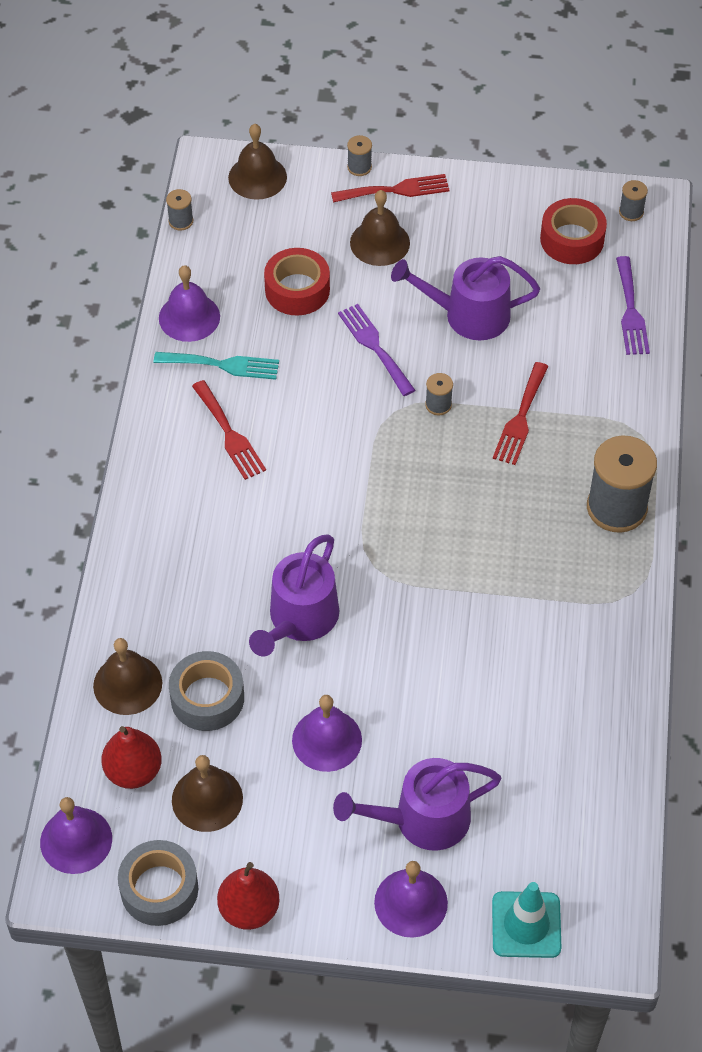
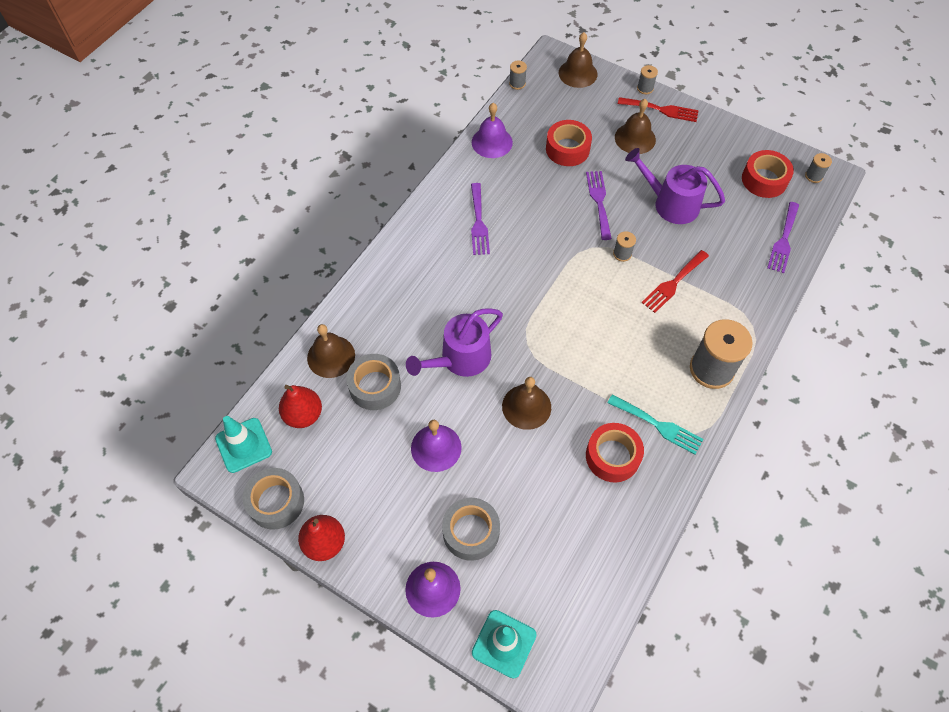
camera: 25 degrees right, 5 degrees up
purple bell [40,797,112,874] -> turquoise traffic cone [215,416,272,473]
turquoise fork [154,352,279,380] -> turquoise fork moved to [607,394,703,455]
brown bell [172,755,243,832] -> brown bell moved to [502,377,551,430]
red fork [192,380,266,480] -> purple fork [471,183,490,255]
purple watering can [333,758,501,851] -> grey tape [442,498,500,561]
none -> red tape [586,423,644,482]

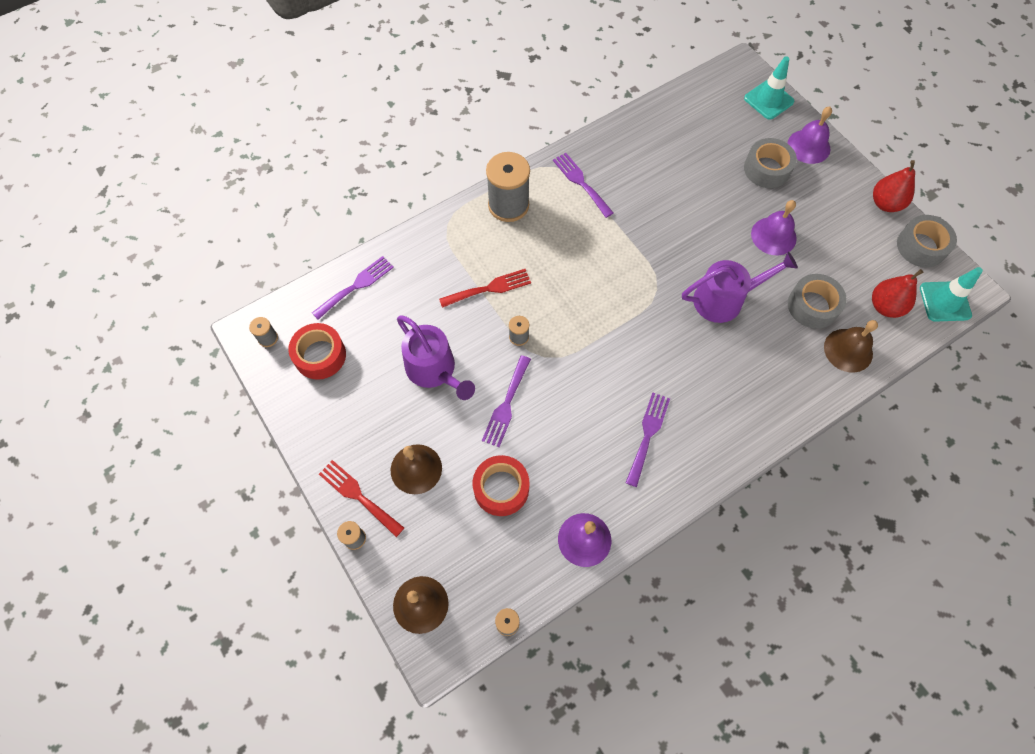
camera: 155 degrees left, 5 degrees up
brown bell [502,377,551,430] -> none
red tape [586,423,644,482] -> none
turquoise fork [607,394,703,455] -> purple fork [553,153,613,218]

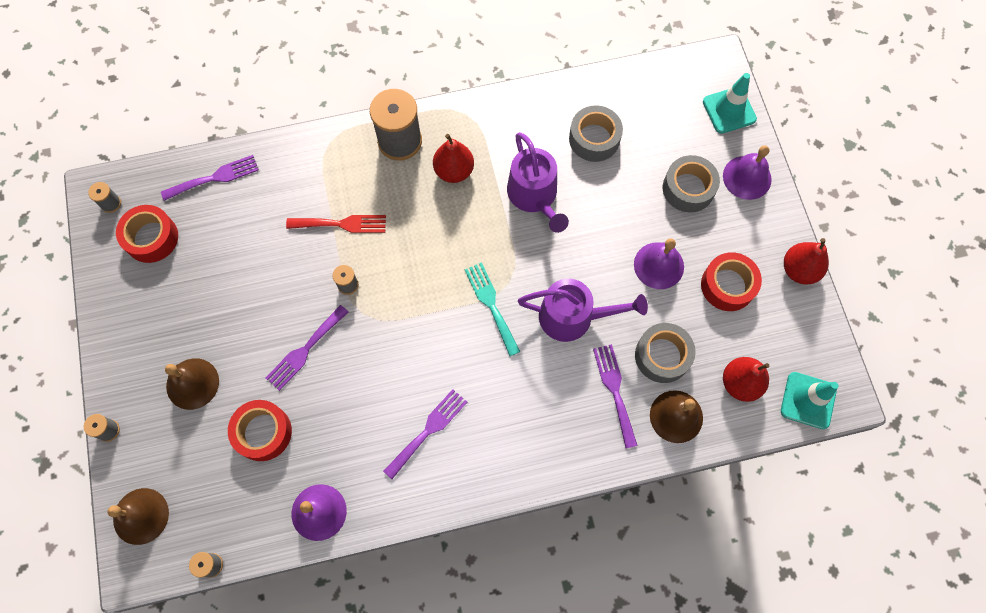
camera: 20 degrees right, 5 degrees up
red fork [319,460,404,537] -> none
purple watering can [397,315,475,400] -> purple watering can moved to [507,132,569,233]
purple fork [553,153,613,218] -> purple fork moved to [593,344,638,448]
grey tape [897,215,957,267] -> grey tape moved to [569,105,623,162]
none -> red pear [433,134,474,183]
none -> turquoise fork [465,262,520,356]
none -> red tape [701,252,762,311]

